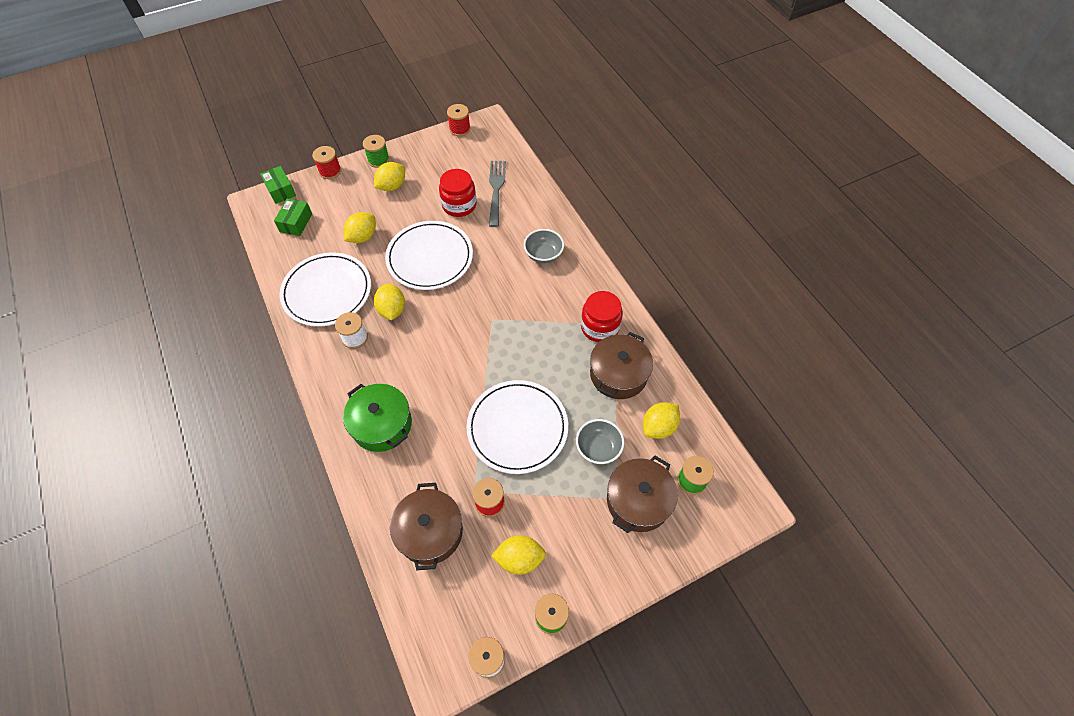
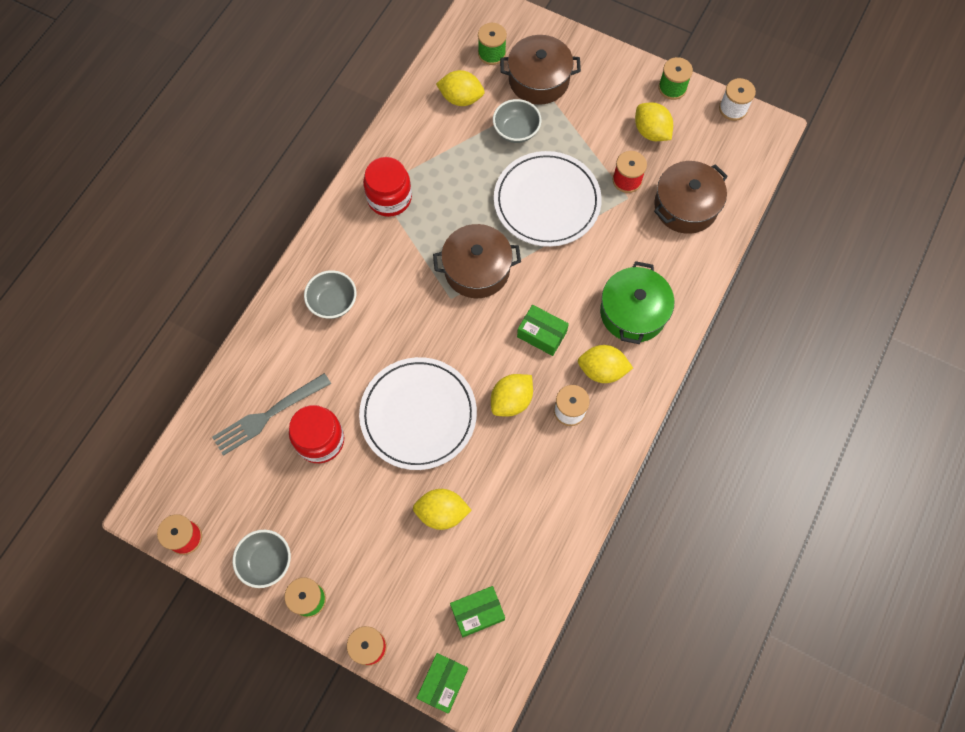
camera: 125 degrees left, 10 degrees up
white plate [279,252,371,327] -> none
yellow lemon [374,162,405,191] -> yellow lemon moved to [578,345,633,383]
brown pot [590,332,653,399] -> brown pot moved to [433,224,521,298]
none -> grey bowl [233,530,291,588]
none -> green box [517,305,569,356]

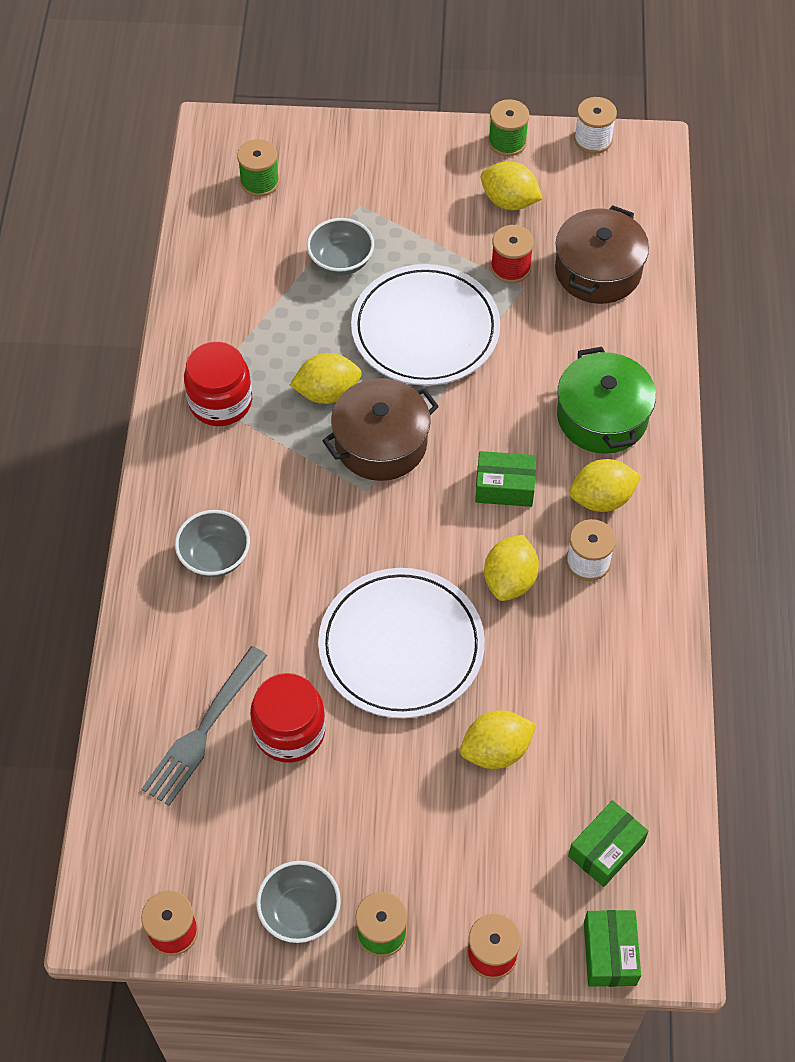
camera: 25 degrees left, 10 degrees down
yellow lemon [436,70,485,106] -> yellow lemon moved to [290,353,362,404]
brown pot [500,35,581,105] -> none

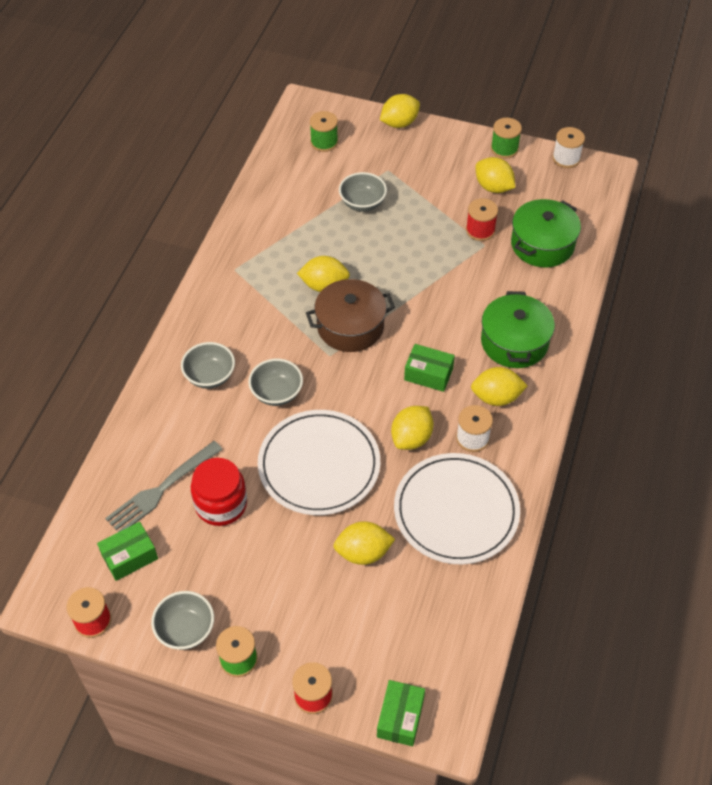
camera: 15 degrees right, 5 degrees down
red jar [184,342,252,426] -> none
white plate [351,264,500,386] -> white plate moved to [394,453,520,564]
brown pot [555,205,649,304] -> green pot [511,199,581,267]
green box [568,800,649,887] -> green box moved to [97,522,158,581]
none -> grey bowl [248,359,303,406]
none -> yellow lemon [380,94,420,128]

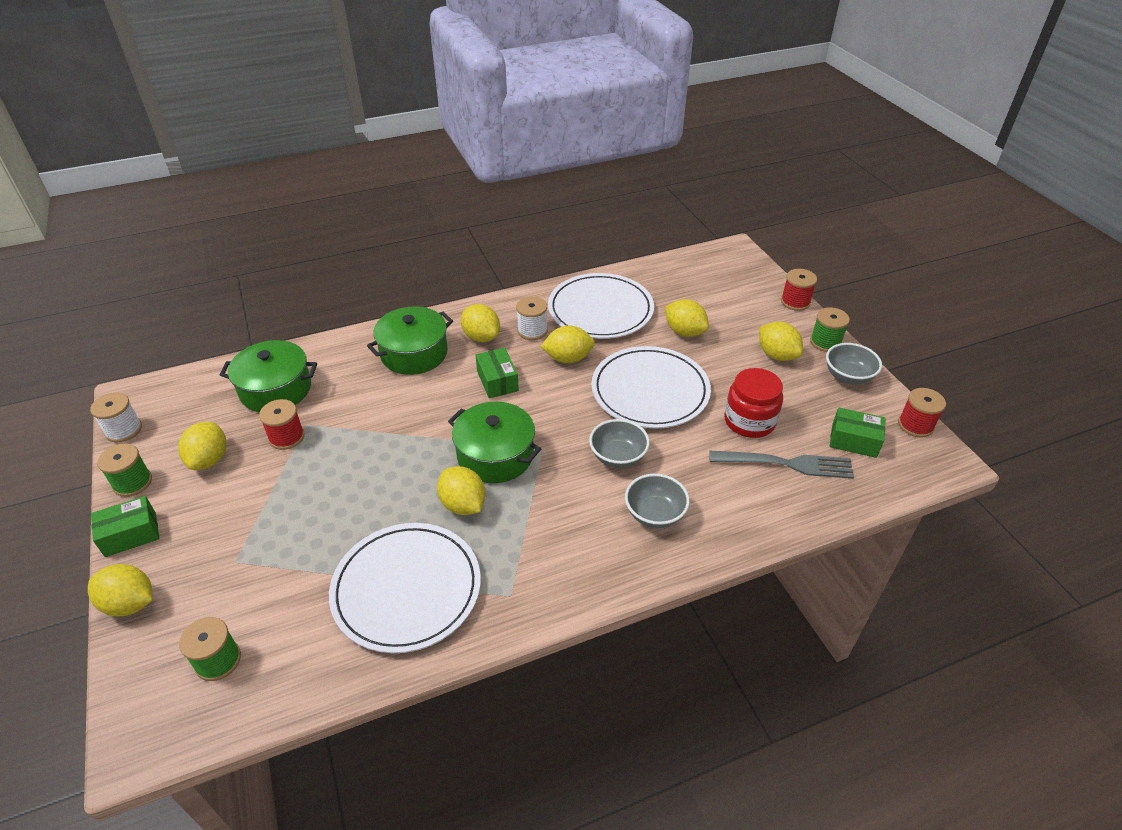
camera: 130 degrees left, 10 degrees down
brown pot [306,279,395,352] -> green pot [448,402,541,483]
grey bowl [339,172,387,212] -> none
green box [377,680,425,746] -> green box moved to [91,496,160,557]
none -> white plate [329,523,481,653]
none -> yellow lemon [759,322,803,361]

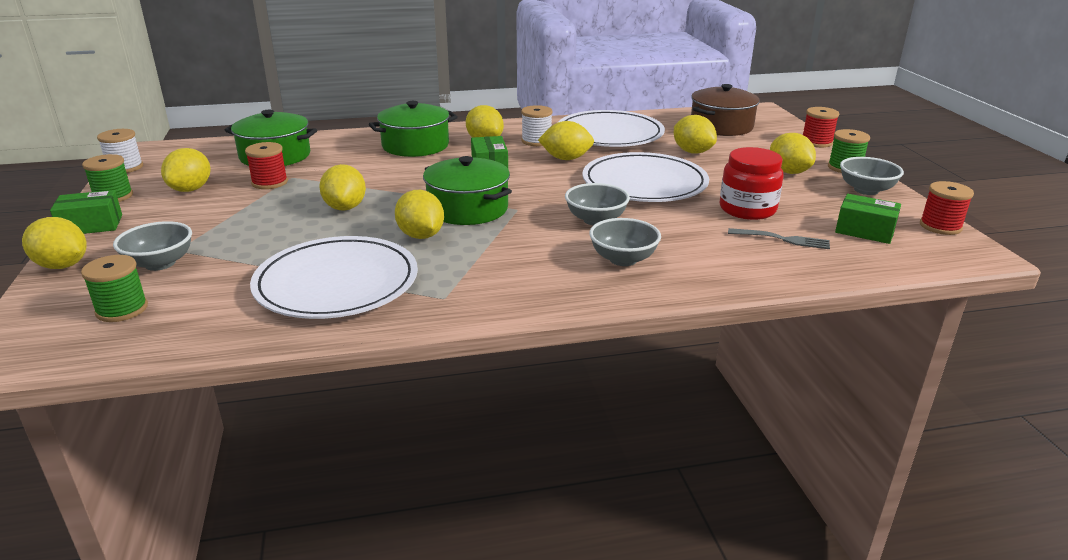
camera: 10 degrees right, 15 degrees down
grey fork [709,451,854,479] -> grey fork [728,228,830,249], size x0.62
none -> grey bowl [113,221,192,271]
none -> yellow lemon [319,164,366,211]
none -> brown pot [691,84,760,136]

